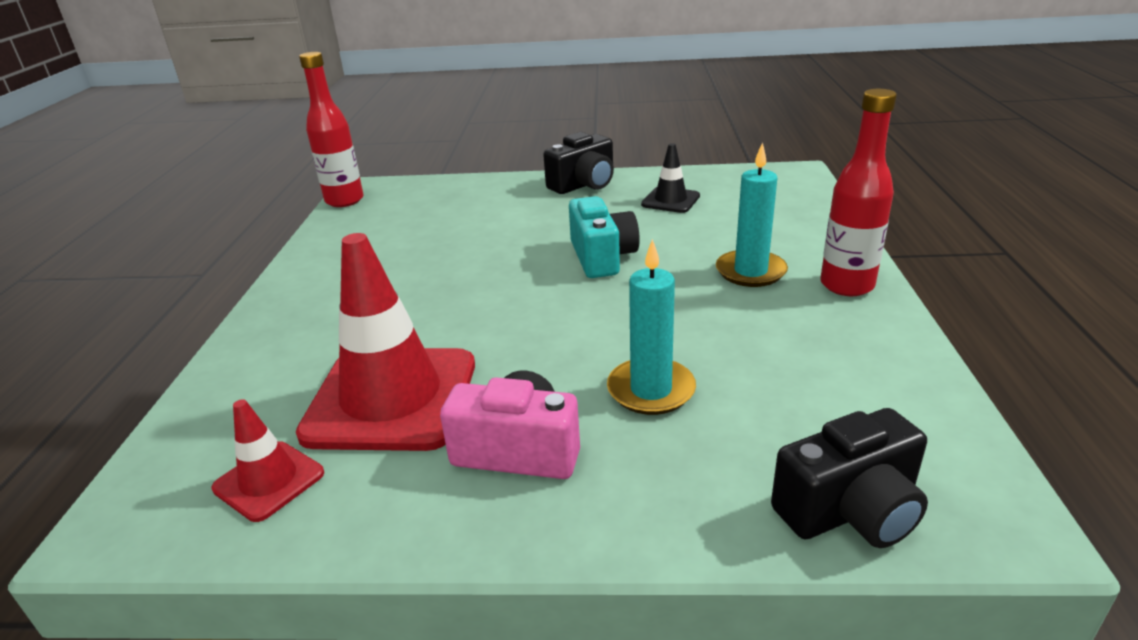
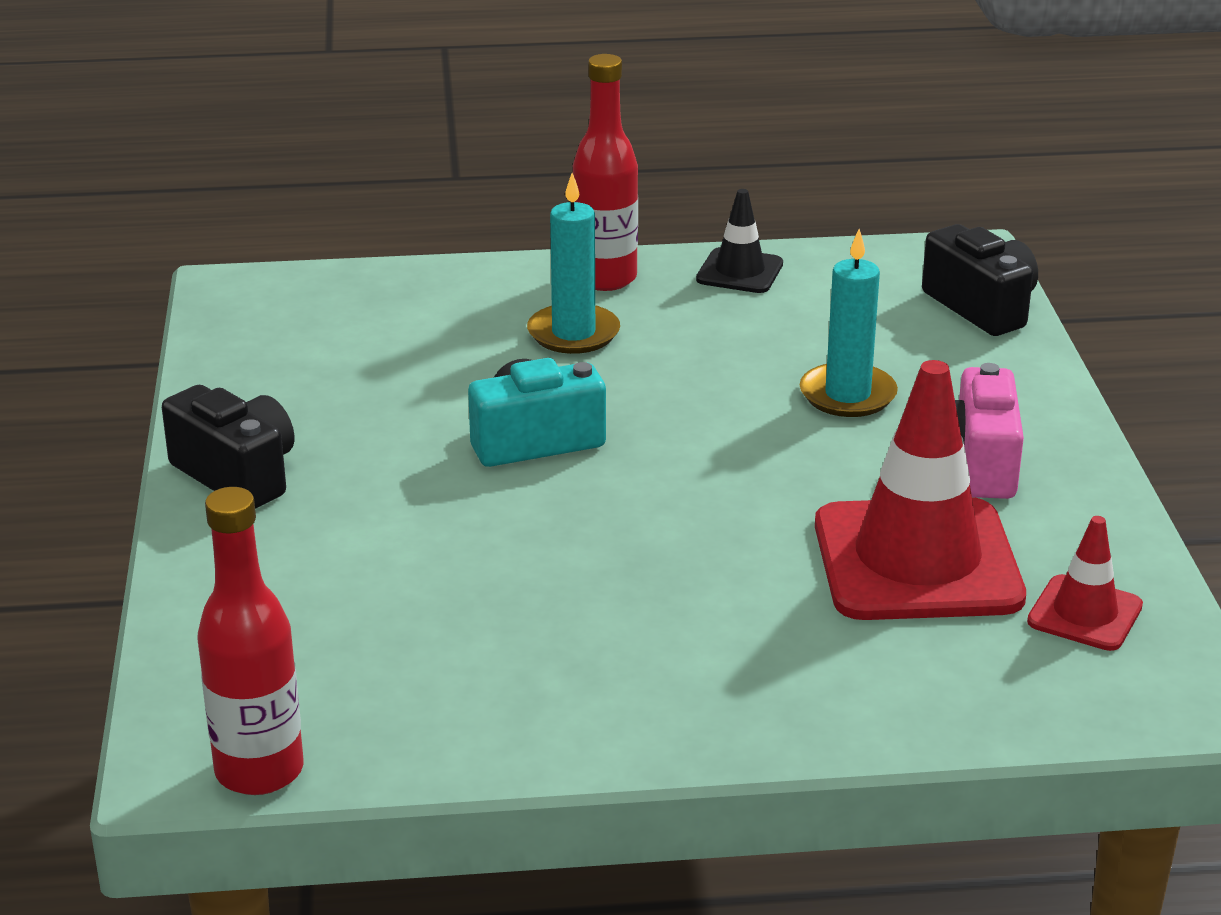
camera: 100 degrees left, 0 degrees up
black traffic cone [641,143,700,213] -> black traffic cone moved to [696,189,783,293]

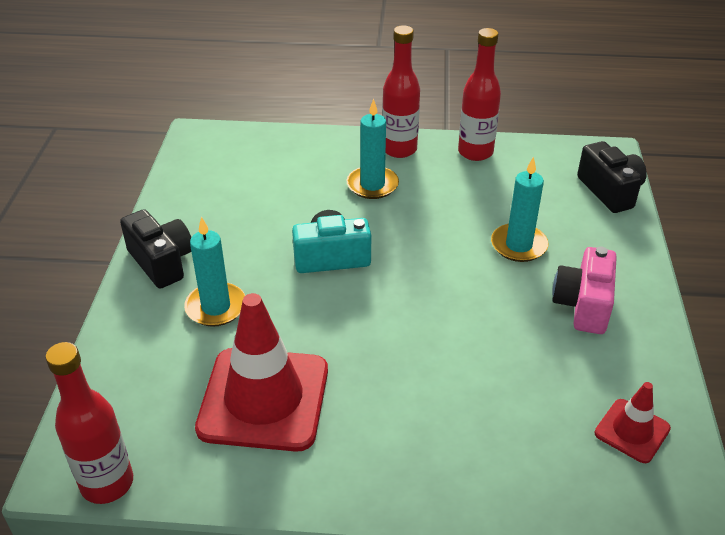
camera: 10 degrees right, 10 degrees up
black traffic cone [696,189,783,293] -> red bottle [458,28,501,161]
red traffic cone [815,360,1026,620] -> red traffic cone moved to [195,293,328,452]
none -> turquoise candle [184,217,245,327]

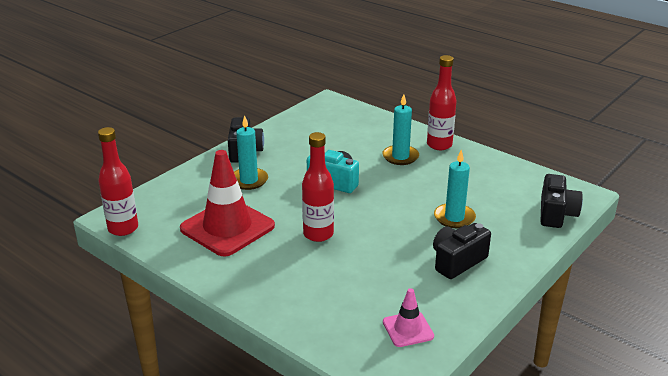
camera: 35 degrees right, 10 degrees down
red bottle [458,28,501,161] -> red bottle moved to [302,132,334,242]
pink camera [552,247,617,334] -> black camera [433,223,491,279]
red traffic cone [595,382,671,463] -> pink traffic cone [383,288,434,347]

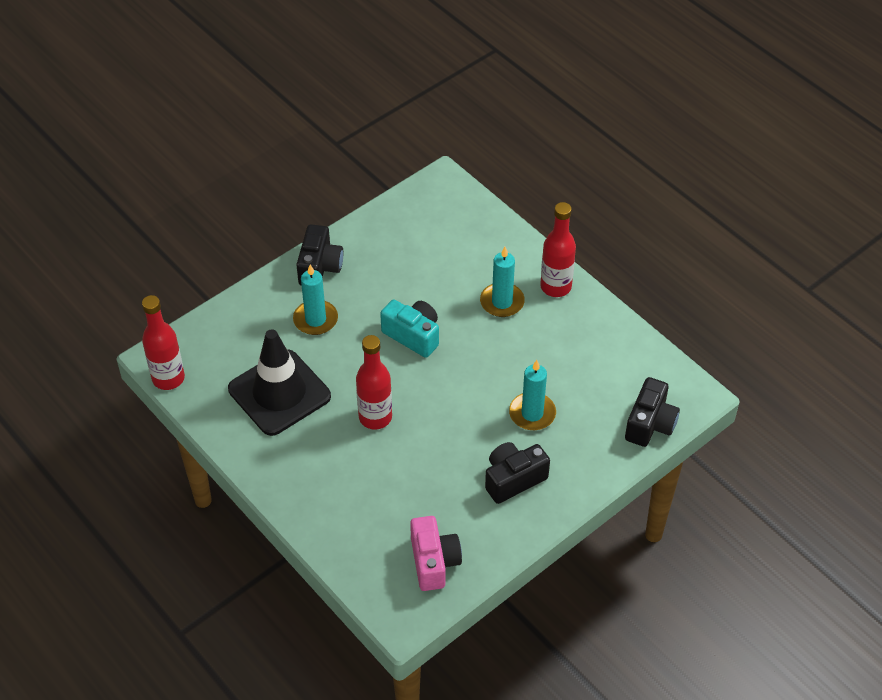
camera: 10 degrees right, 20 degrees up
red traffic cone [180,150,275,256] -> black traffic cone [228,329,331,436]
pink traffic cone [383,288,434,347] -> pink camera [410,516,462,591]

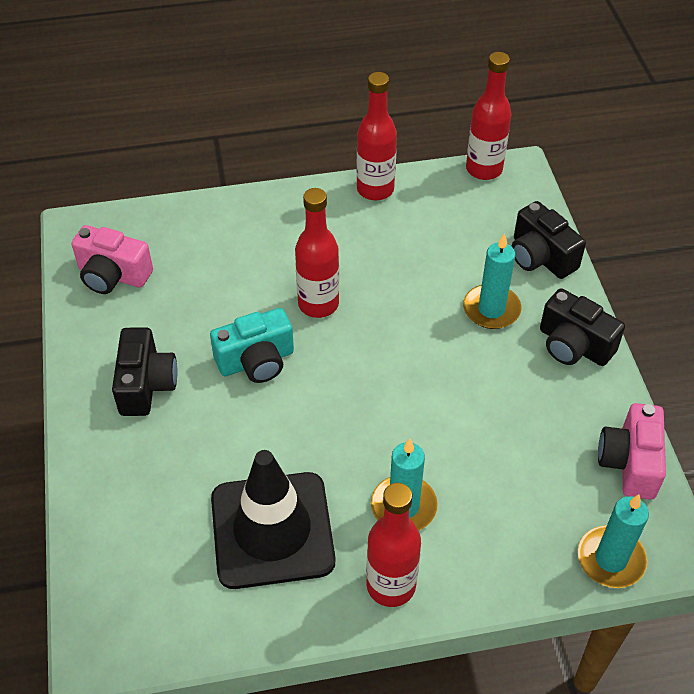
camera: 120 degrees right, 0 degrees up
black traffic cone [228,329,331,436] -> black traffic cone moved to [211,450,335,589]
turquoise camera [380,300,439,358] -> turquoise camera moved to [210,308,294,383]
turquoise candle [509,360,556,430] -> turquoise candle moved to [578,494,649,588]
black camera [625,377,680,447] -> black camera moved to [512,201,586,279]
none -> red bottle [357,72,397,200]
none -> pink camera [598,403,666,500]

